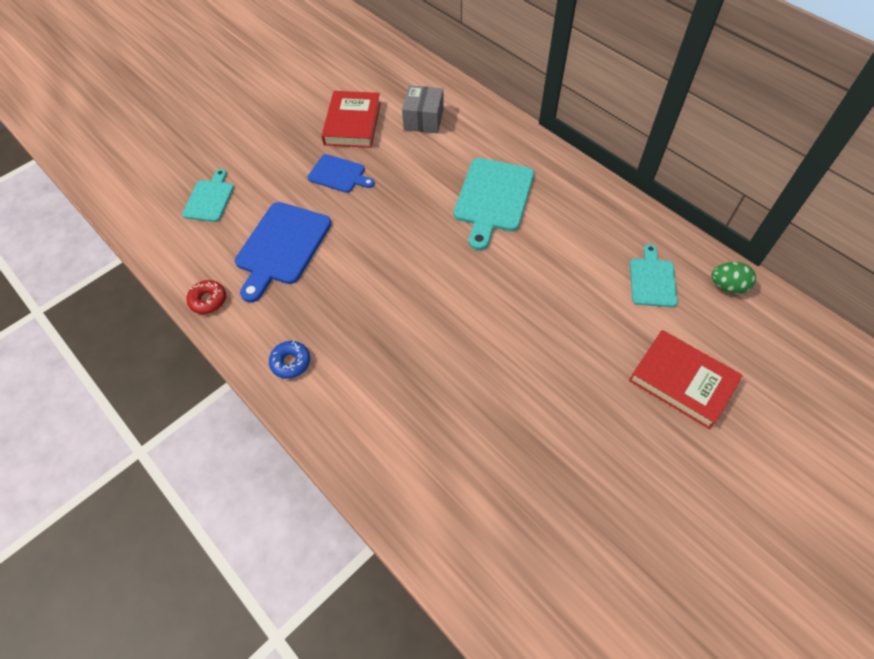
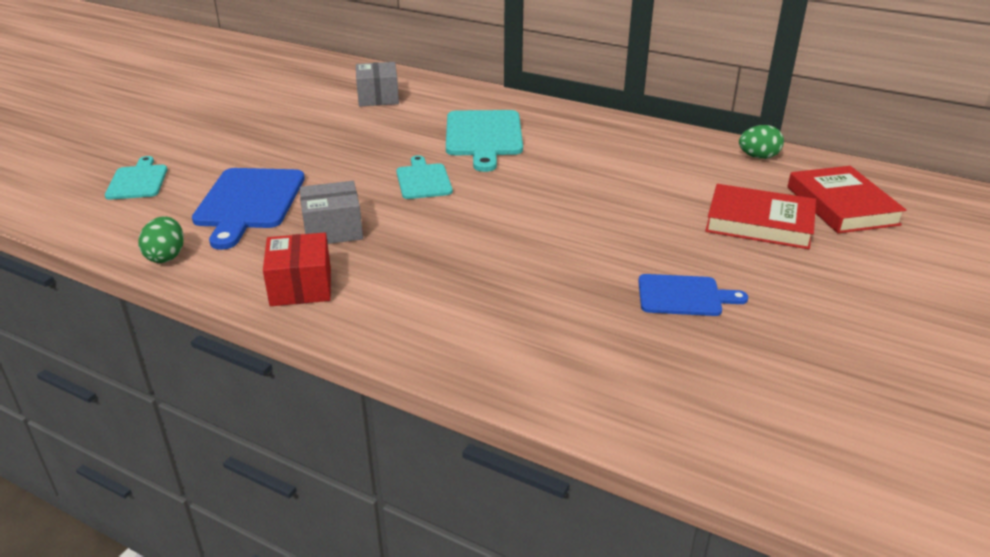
camera: 20 degrees left, 25 degrees down
red donut [187,280,226,314] -> green egg [138,216,184,263]
blue donut [269,341,310,379] -> red box [263,232,331,306]
blue cutting board [308,154,375,193] -> blue cutting board moved to [638,274,748,316]
red book [322,91,381,148] -> red book moved to [788,166,906,233]
turquoise cutting board [630,244,678,307] -> turquoise cutting board moved to [396,155,453,199]
none -> grey box [299,181,363,244]

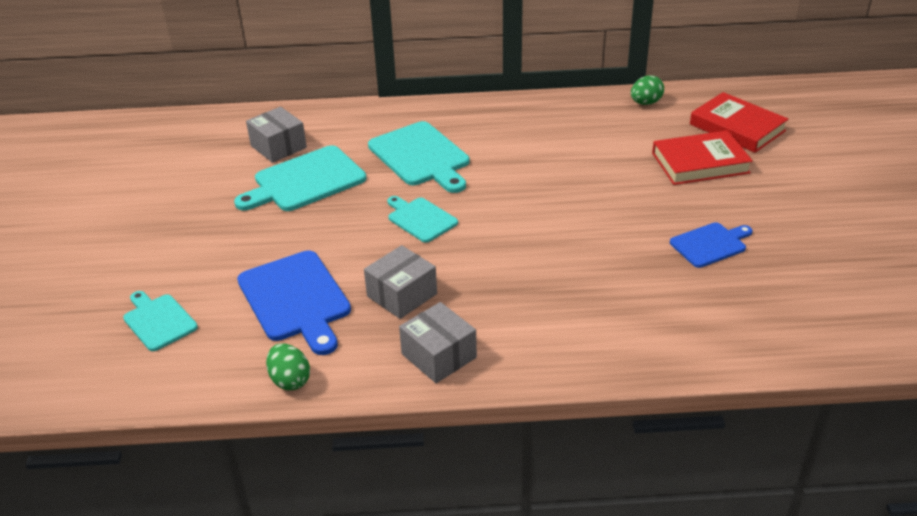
camera: 30 degrees left, 5 degrees up
red box [263,232,331,306] -> grey box [399,302,477,383]
none -> turquoise cutting board [234,145,366,211]

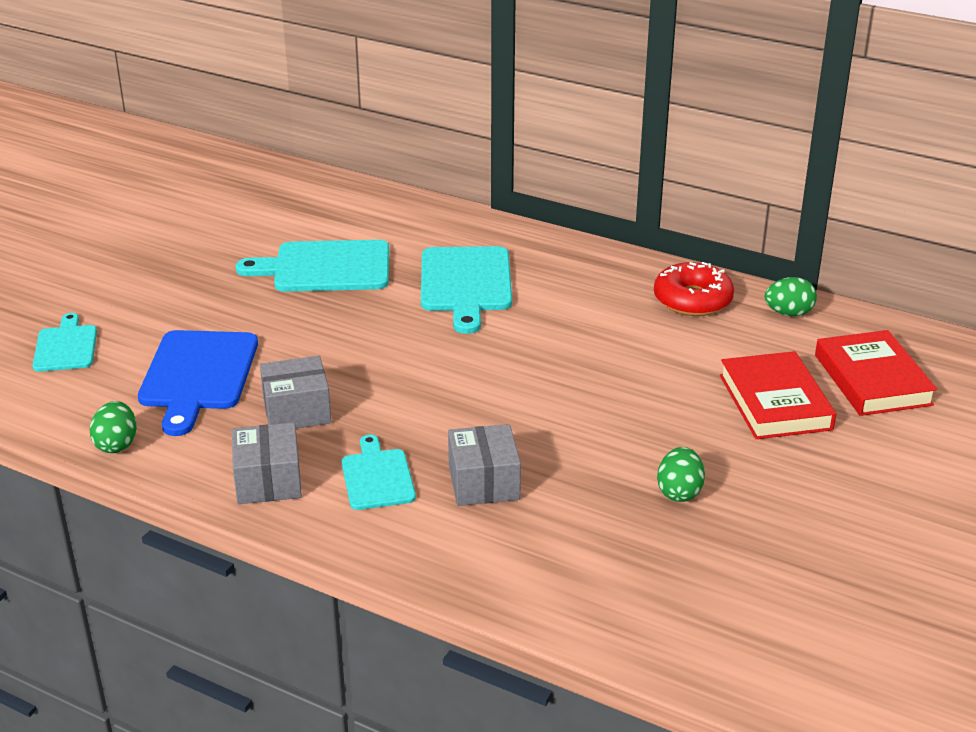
camera: 30 degrees right, 5 degrees down
grey box [246,107,307,163] -> grey box moved to [448,424,521,506]
turquoise cutting board [387,196,458,243] -> turquoise cutting board moved to [342,435,416,510]
red book [652,130,753,185] -> red book turned 60 degrees clockwise [720,351,836,439]
blue cutting board [670,222,753,268] -> green egg [657,447,705,502]
none -> red donut [654,262,734,316]

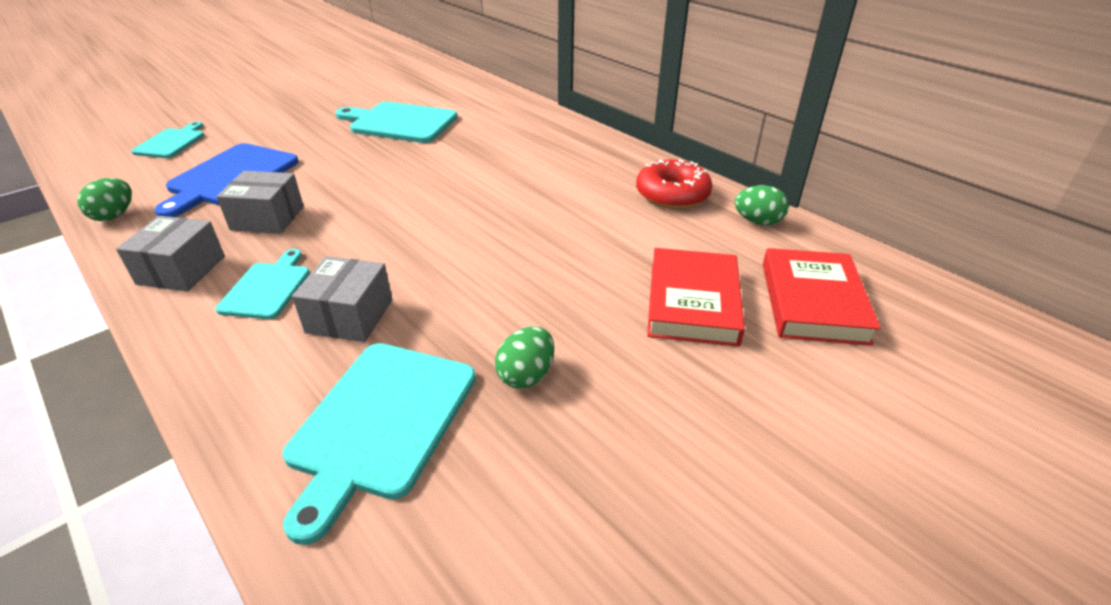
camera: 20 degrees right, 5 degrees up
turquoise cutting board [421,246,512,334] -> turquoise cutting board moved to [282,343,476,545]

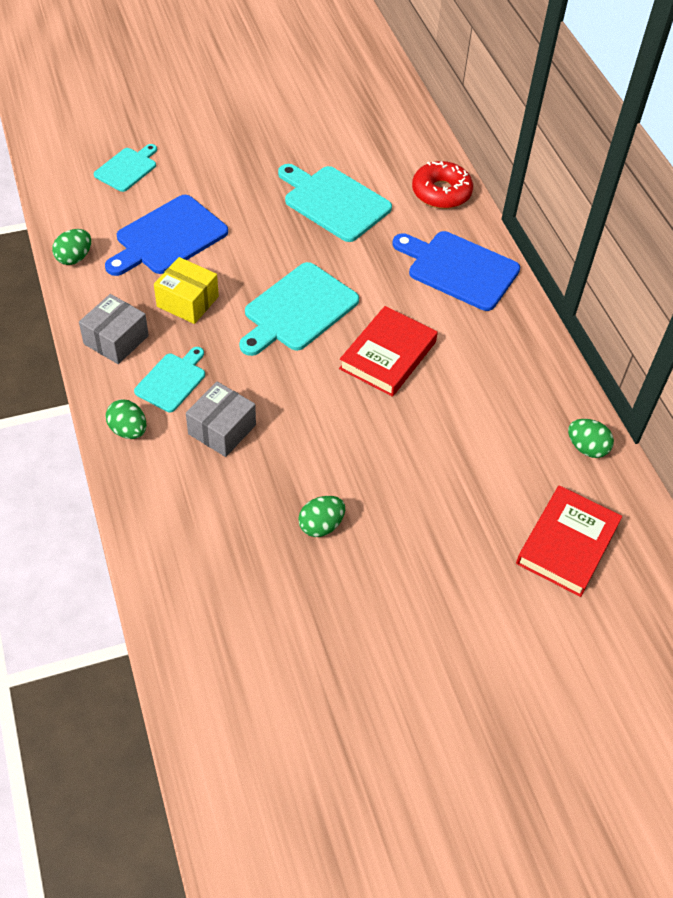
camera: 20 degrees right, 15 degrees up
grey box [216,171,304,234] -> yellow box [154,257,219,324]
turquoise cutting board [282,343,476,545] -> turquoise cutting board moved to [239,262,359,356]
red donut [636,159,712,209] -> red donut moved to [412,161,473,209]
red book [647,248,745,347] -> red book moved to [339,306,438,397]
none -> green egg [106,399,147,439]
none -> blue cutting board [392,231,520,311]

